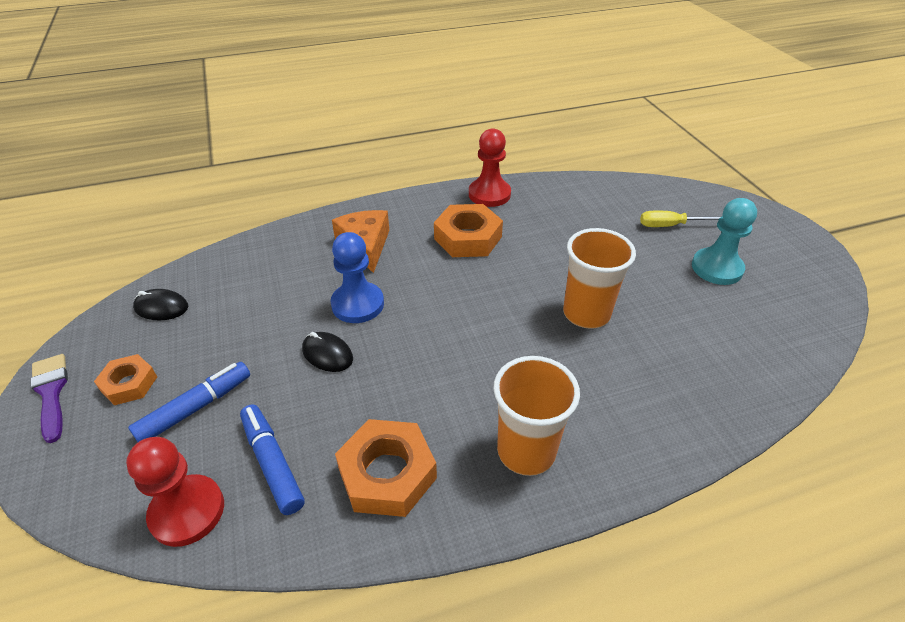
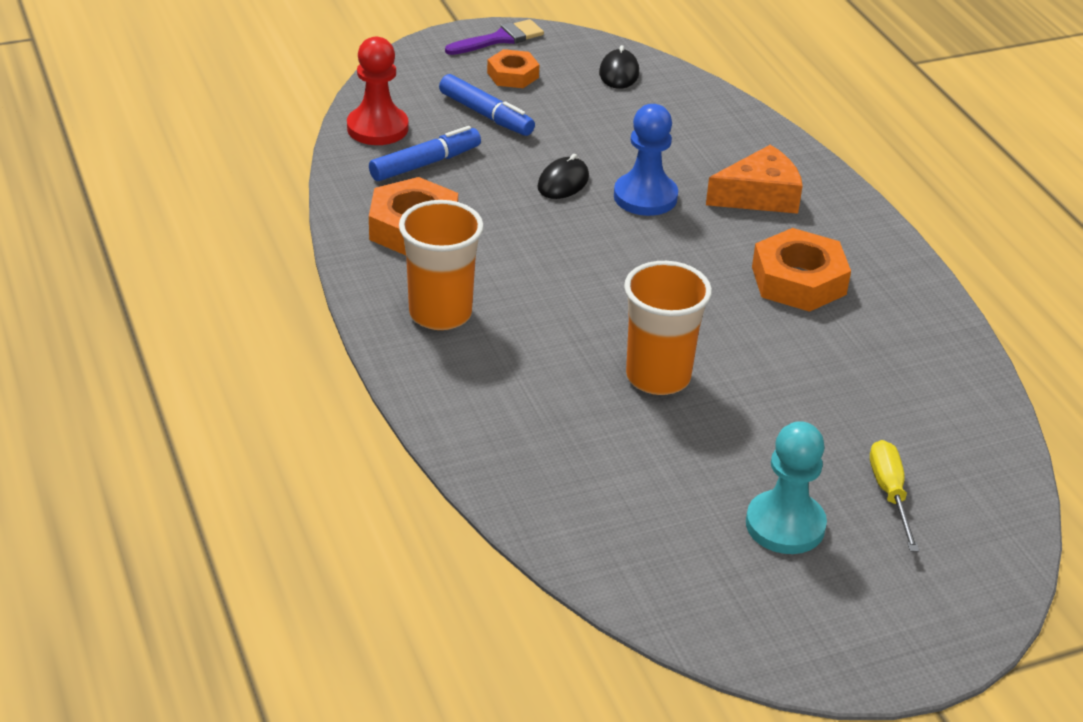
camera: 85 degrees right, 5 degrees down
red pawn [469,128,511,207] -> none

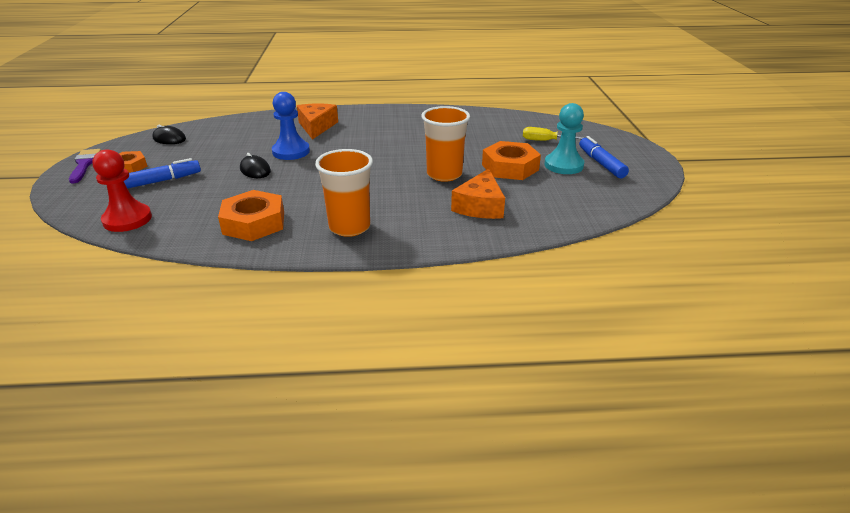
camera: 70 degrees left, 5 degrees down
blue marker [369,126,481,181] -> blue marker moved to [579,136,629,178]
orange nut [752,228,851,312] -> orange nut moved to [482,141,541,180]
none -> orange cheese [451,169,505,219]

